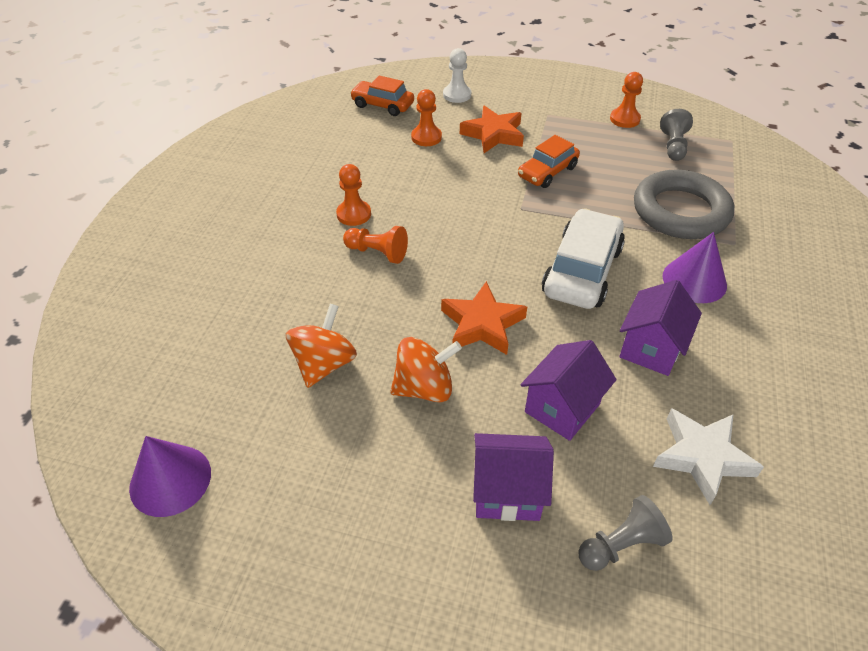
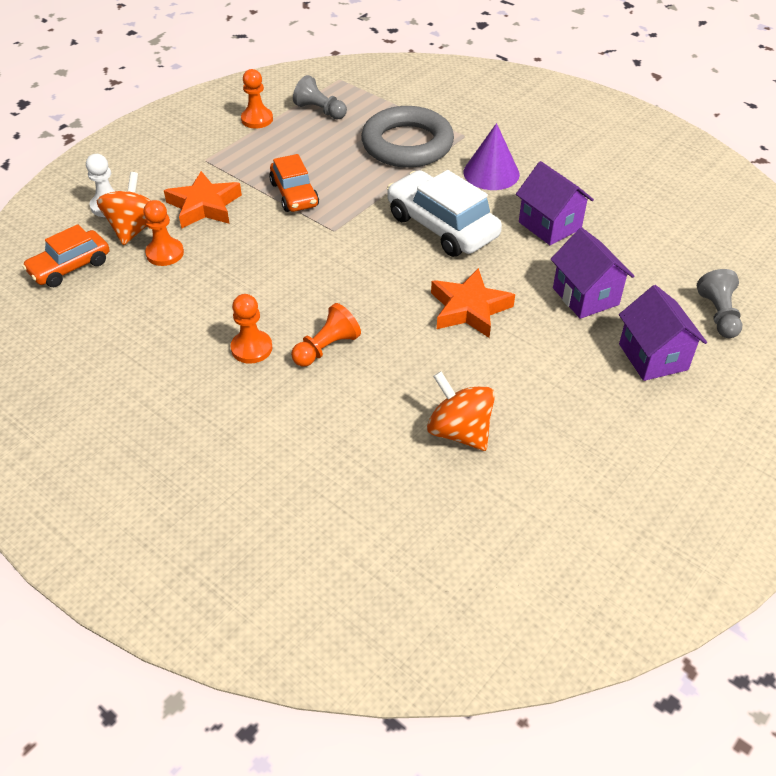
camera: 65 degrees left, 0 degrees up
purple cone [129,436,211,517] -> none
orange spinning top [390,337,462,402] -> orange spinning top moved to [97,172,151,245]
purple house [473,433,554,521] -> purple house turned 45 degrees counterclockwise [619,285,707,381]
white star [653,408,764,505] -> none

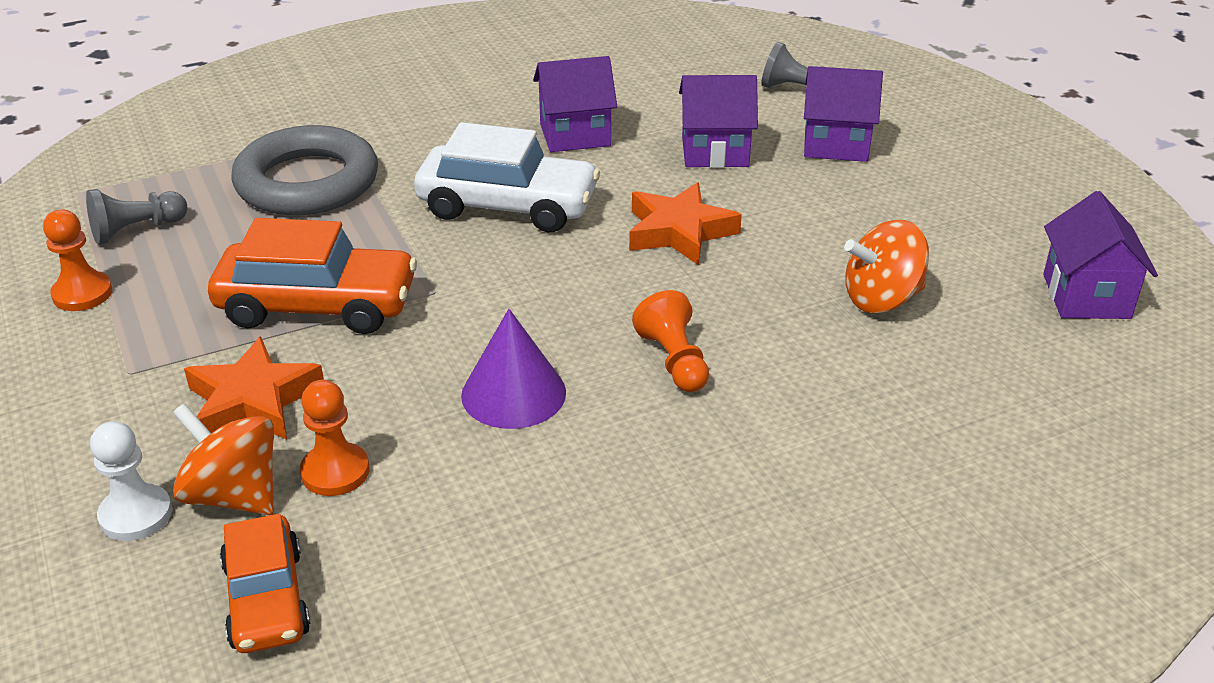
camera: 65 degrees left, 10 degrees down
orange pawn [231,294,272,364] -> none
orange car [269,154,319,212] -> orange car [208,218,417,334], size x1.57
white car [387,170,502,257] -> white car turned 150 degrees counterclockwise [414,122,600,232]
purple cone [463,123,520,190] -> purple cone moved to [461,309,566,429]
none -> purple house [1043,191,1158,319]

